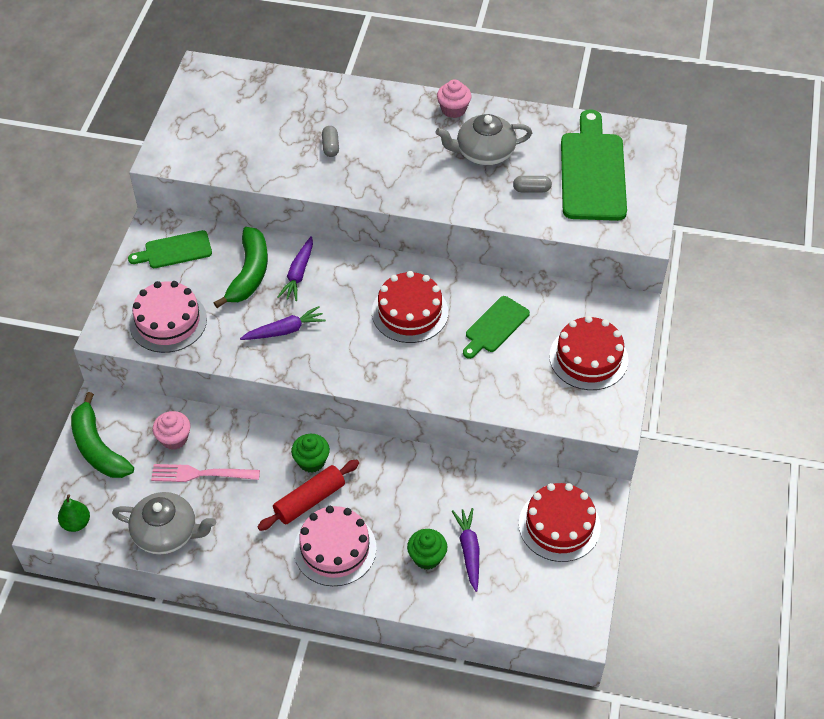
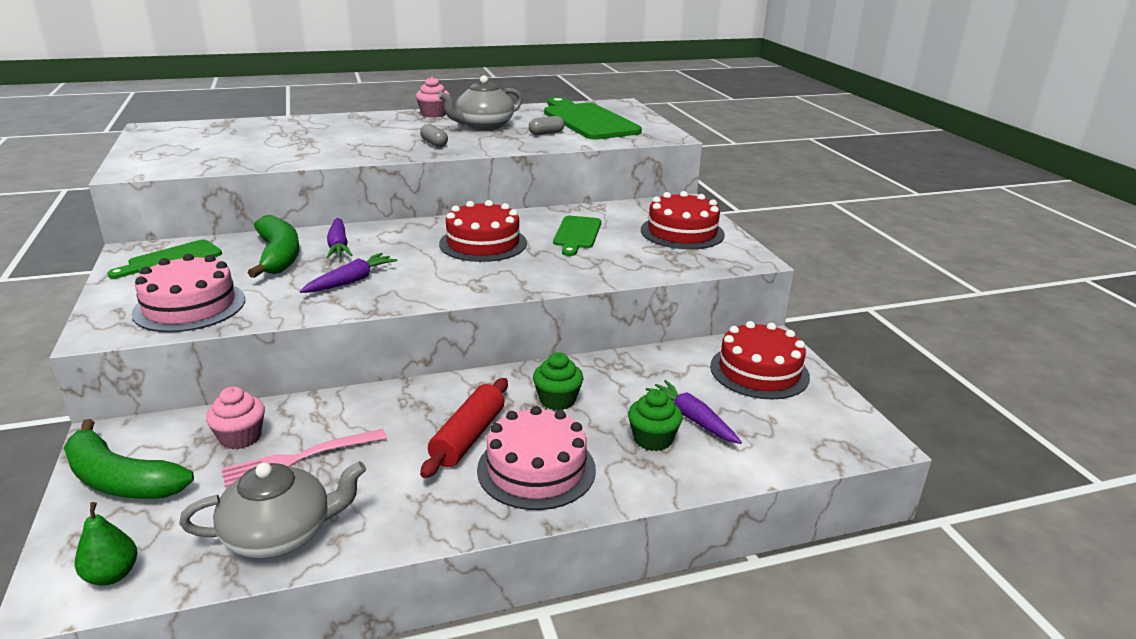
camera: 30 degrees left, 25 degrees down
green cupcake [291,434,330,473] -> green cupcake moved to [533,352,583,410]
grey capsule [322,126,339,157] -> grey capsule moved to [420,124,448,147]

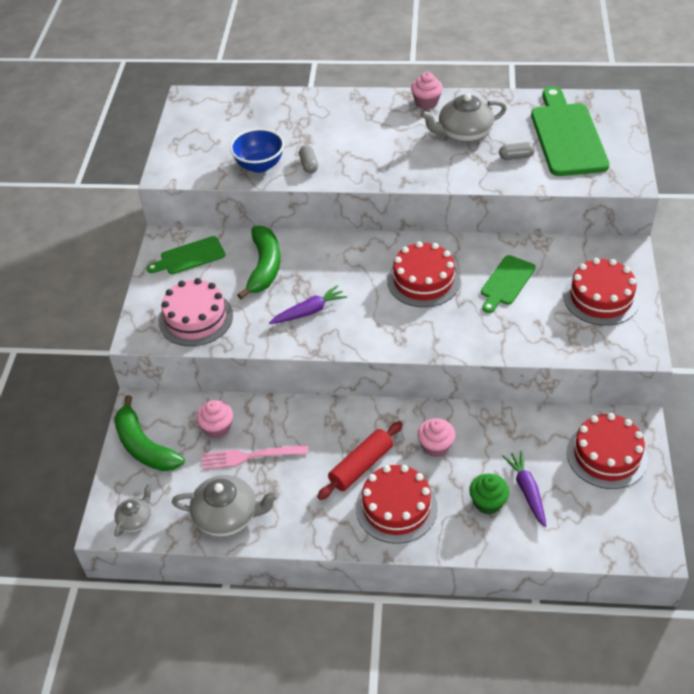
camera: 25 degrees right, 20 degrees up
green pear [75,502,137,586] -> grey teapot [114,484,151,537]
purple carrot [326,218,352,258] -> none
grey capsule [420,124,448,147] -> grey capsule moved to [299,145,318,173]
pink cake [477,406,596,510] -> red cake [356,465,438,544]
green cupcake [533,352,583,410] -> pink cupcake [417,418,455,457]
none -> blue bowl [230,128,284,173]

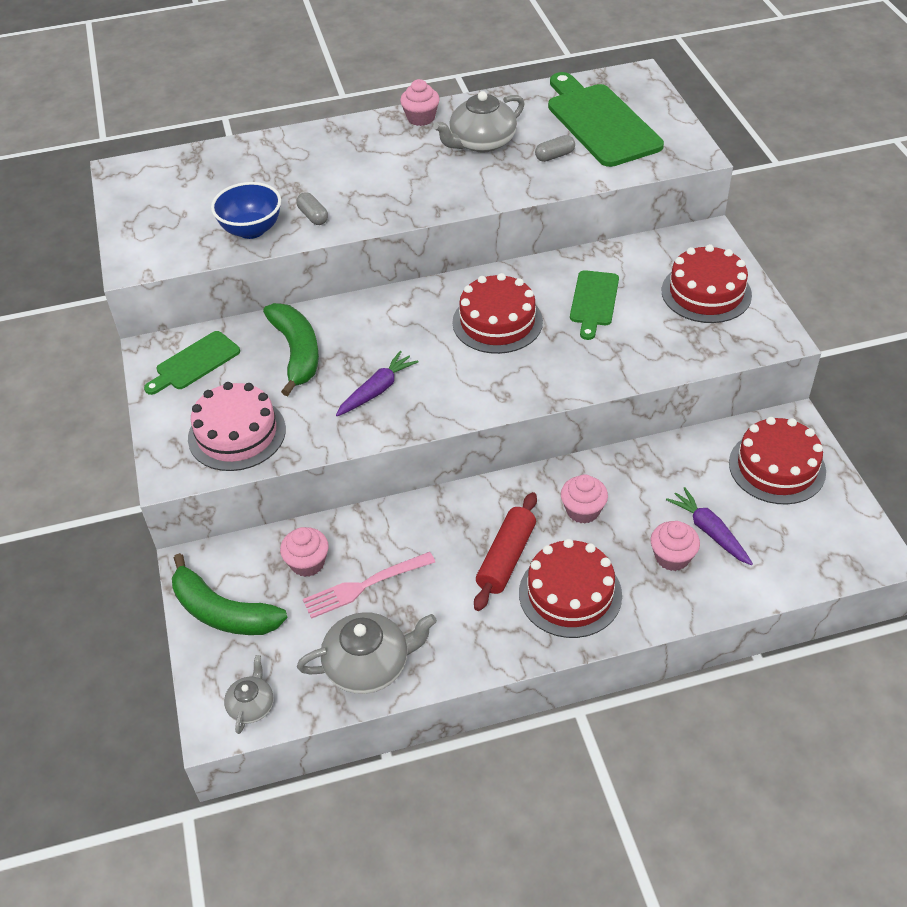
camera: 20 degrees left, 0 degrees up
green cupcake [469,474,509,514] -> pink cupcake [651,521,700,571]

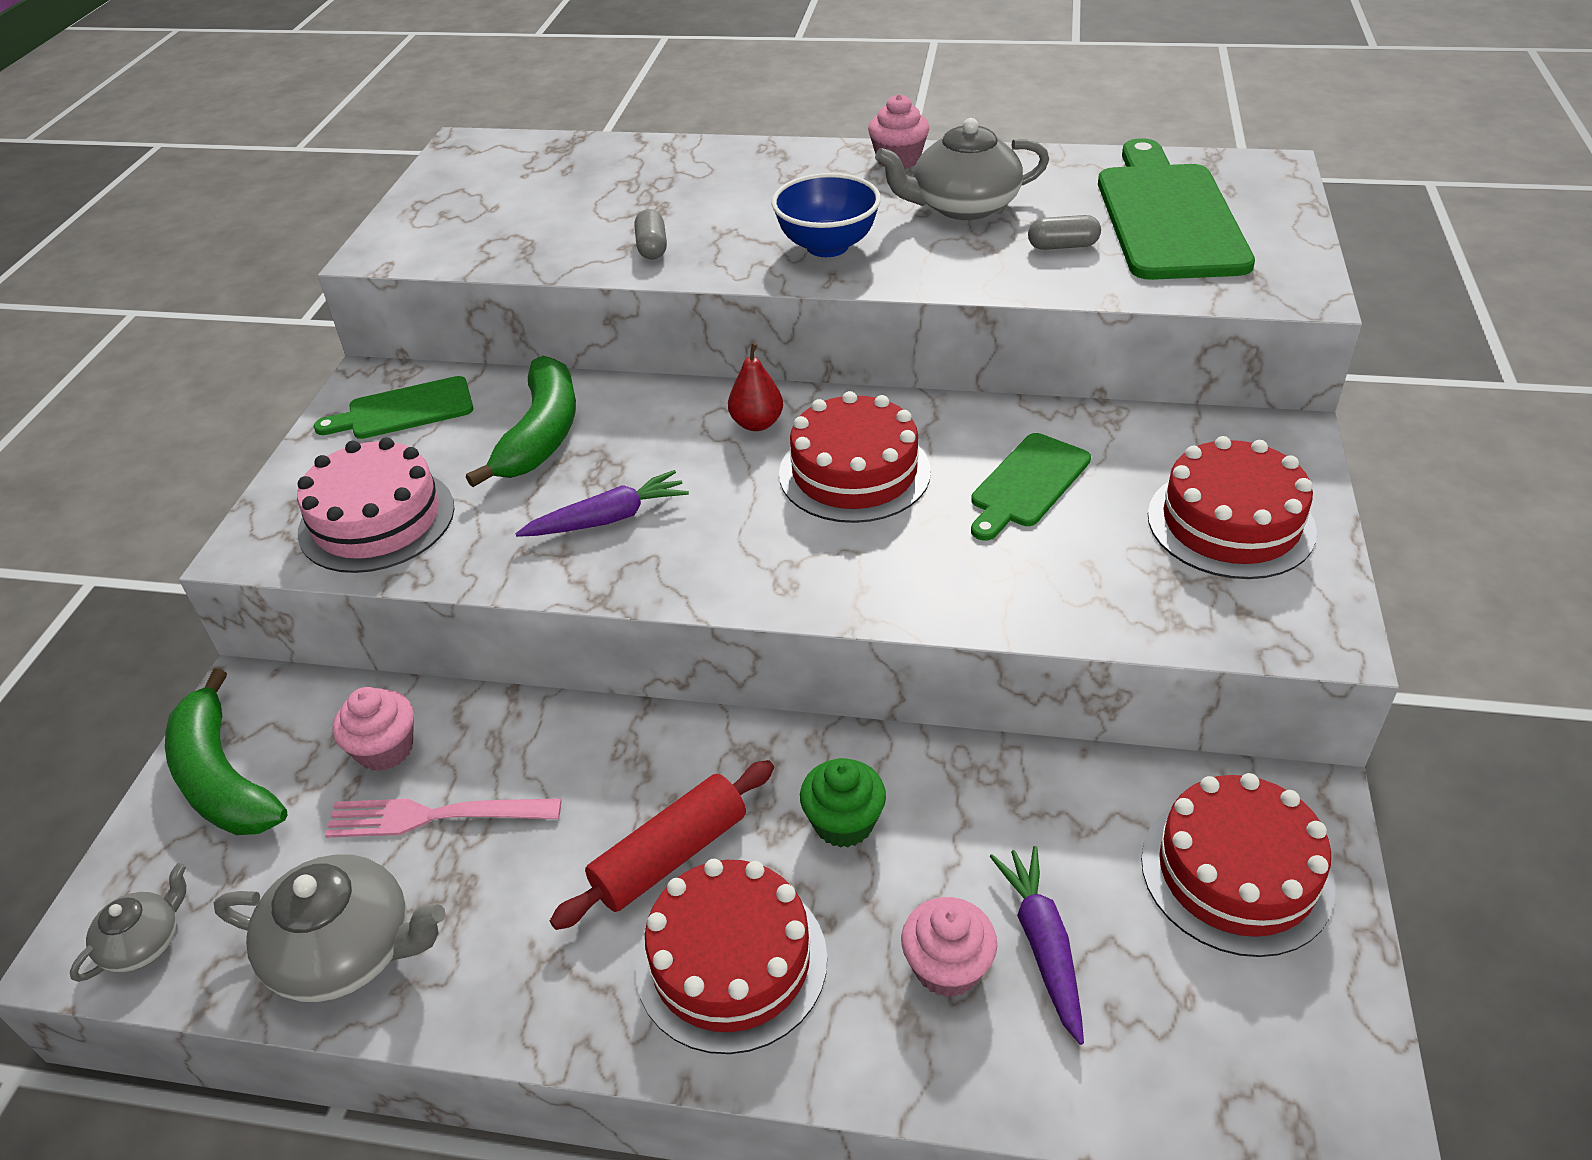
camera: 25 degrees right, 5 degrees down
blue bowl [211,182,281,239] -> blue bowl moved to [771,173,881,257]
pink cupcake [561,474,608,524] -> green cupcake [800,758,886,848]
none -> red pear [728,343,783,431]

